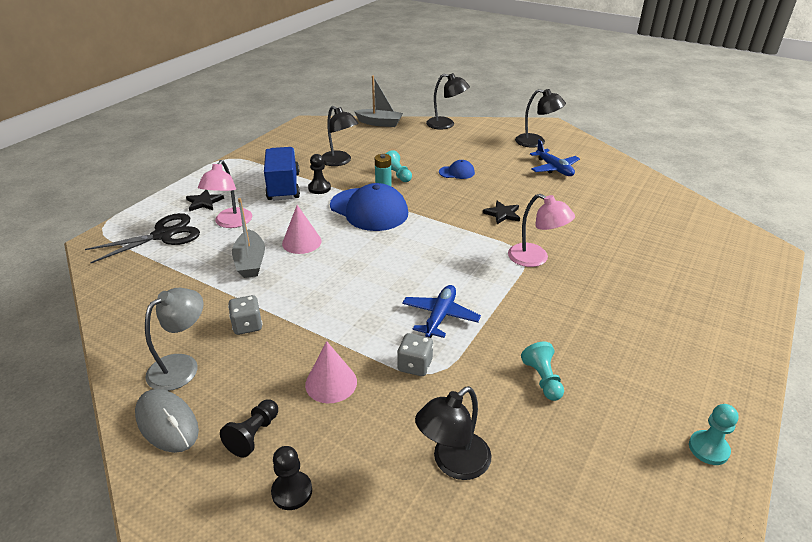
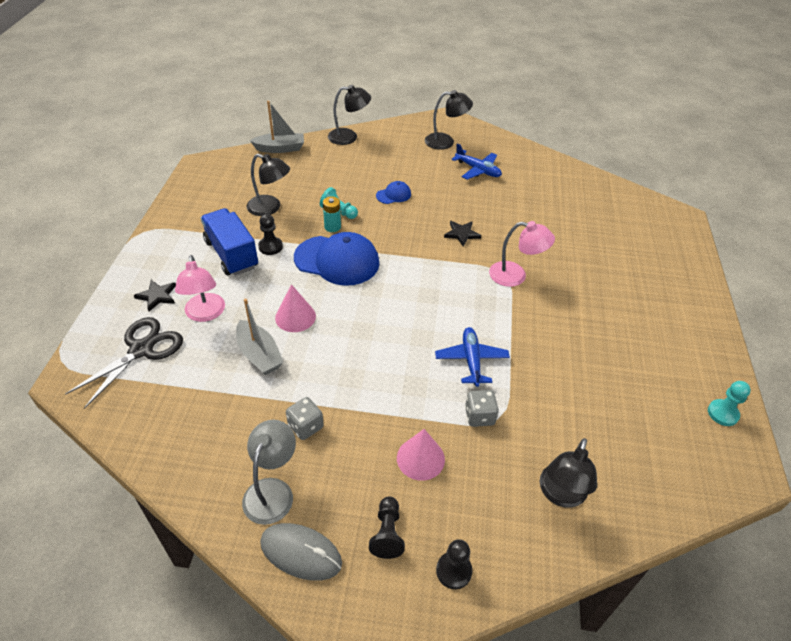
camera: 25 degrees left, 10 degrees up
turquoise pawn [521,342,564,401] -> none

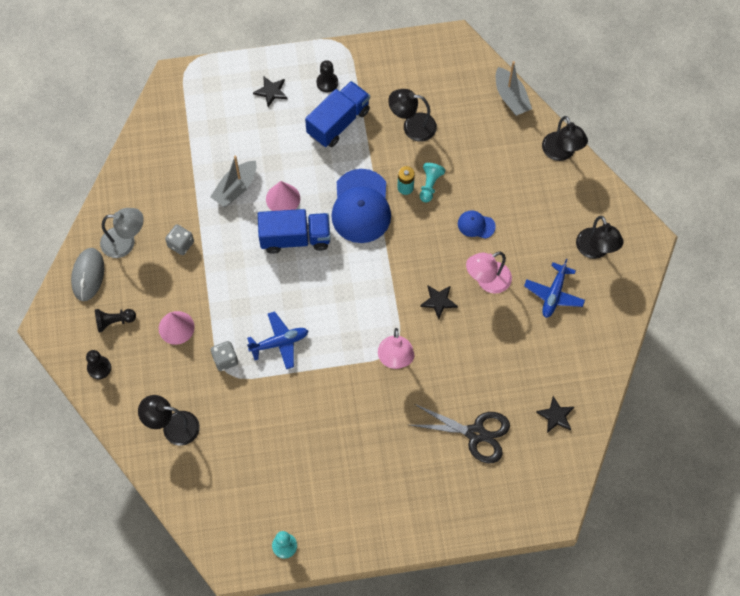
camera: 75 degrees right, 20 degrees up
black scissors [65,317,183,409] -> black scissors moved to [410,404,510,463]
pink lamp [175,255,225,322] -> pink lamp moved to [466,252,512,293]
black lamp [246,154,290,216] -> black lamp turned 90 degrees clockwise [388,89,437,142]
black pawn [258,214,283,255] -> black pawn moved to [317,60,338,92]
blue cap [376,181,411,204] -> blue cap turned 150 degrees clockwise [458,210,496,239]
none -> blue truck [258,209,331,254]
none -> black star [536,396,574,433]

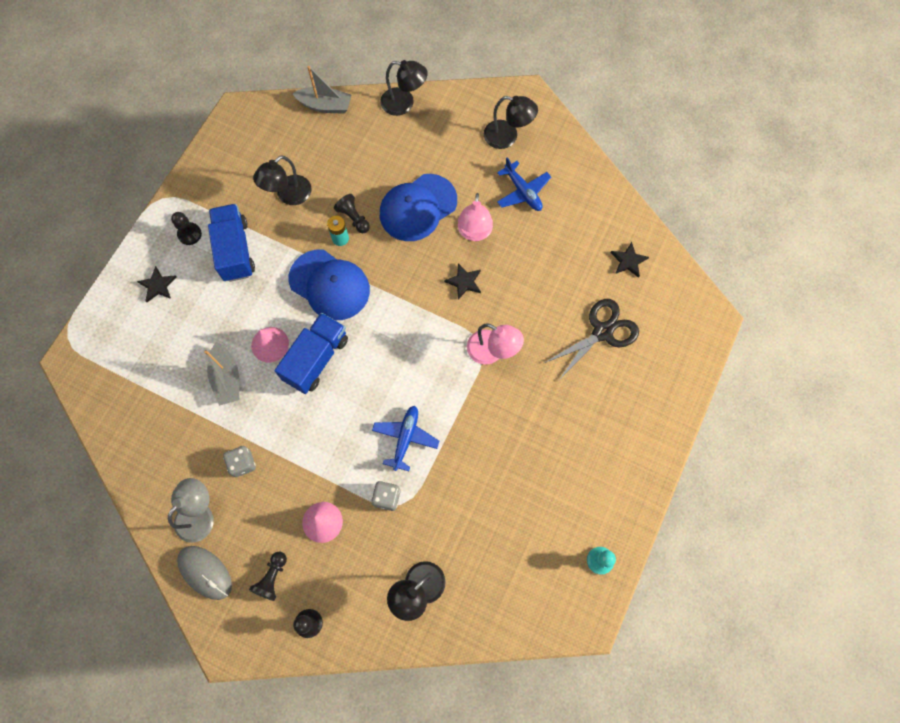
camera: 55 degrees left, 5 degrees up
turquoise pawn [420,163,445,202] -> black pawn [334,194,370,233]
blue cap [458,210,496,239] -> blue cap [380,174,457,241], size x2.14

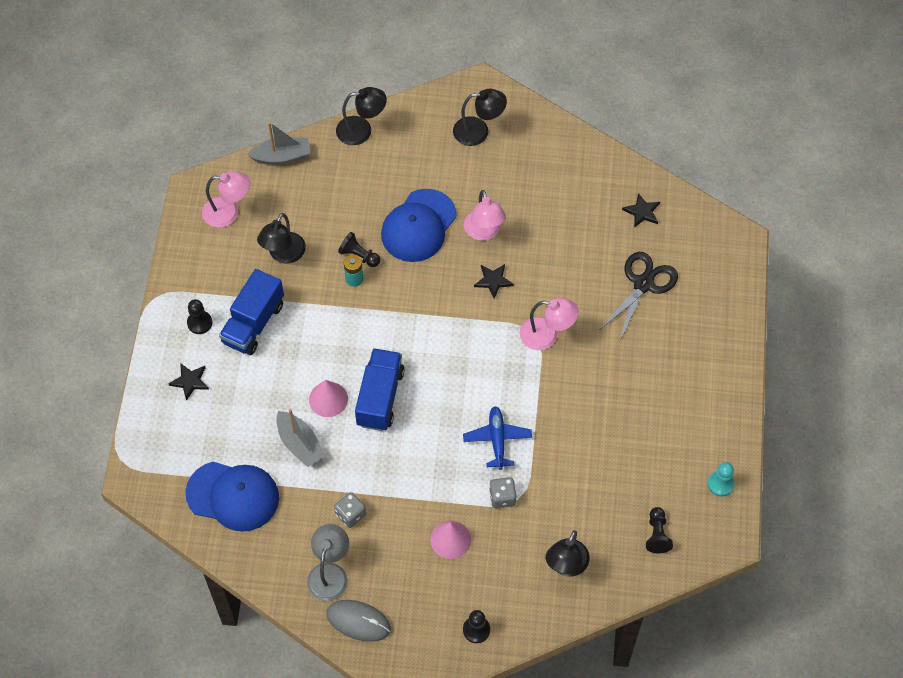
camera: 20 degrees left, 10 degrees down
blue truck [208,204,255,282] -> blue truck turned 120 degrees counterclockwise [219,269,284,355]
black pawn [249,551,287,601] -> black pawn moved to [646,507,673,553]
blue cap [289,250,370,320] -> blue cap moved to [185,462,279,532]
blue plane [497,157,551,211] -> none
none -> pink lamp [202,171,250,228]

